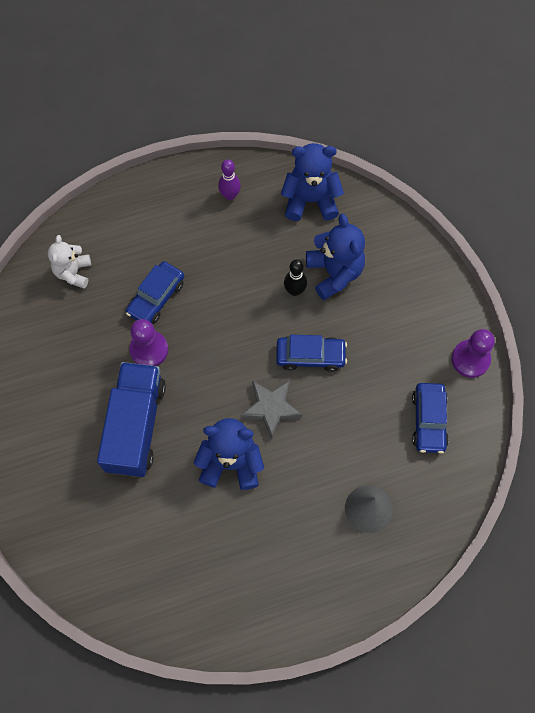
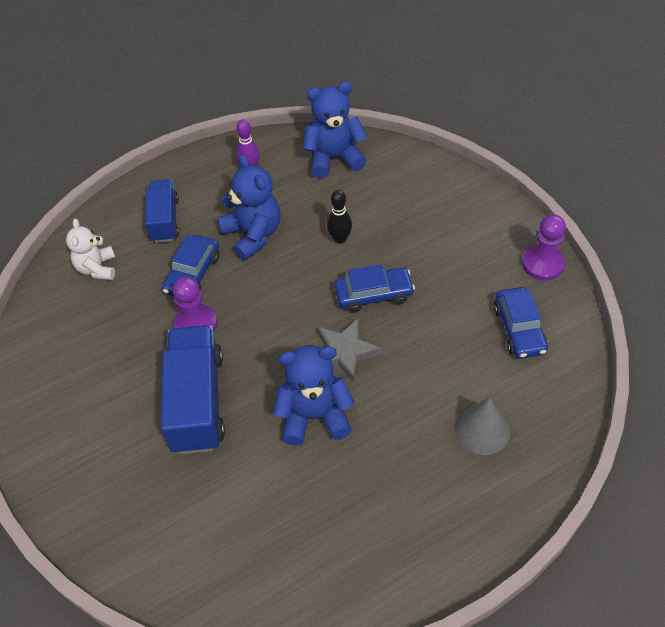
camera: 10 degrees left, 15 degrees down
blue teddy bear [306,214,365,300] -> blue teddy bear moved to [218,154,281,261]
none -> blue truck [145,179,179,243]

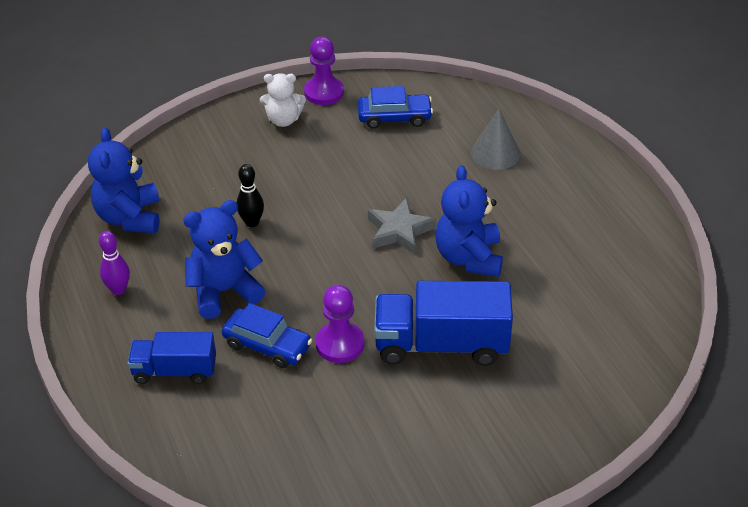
camera: 85 degrees left, 10 degrees down
white teddy bear [66,219,115,280] -> white teddy bear moved to [260,73,306,127]
blue car [334,264,415,313] -> none

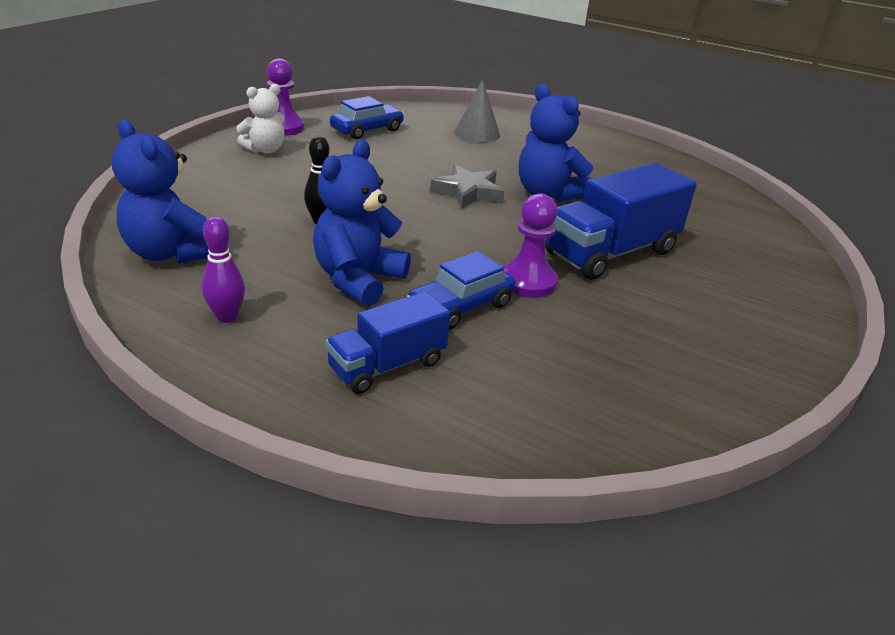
camera: 40 degrees left, 10 degrees down
blue car [222,303,312,368] -> blue car turned 150 degrees clockwise [407,251,516,330]

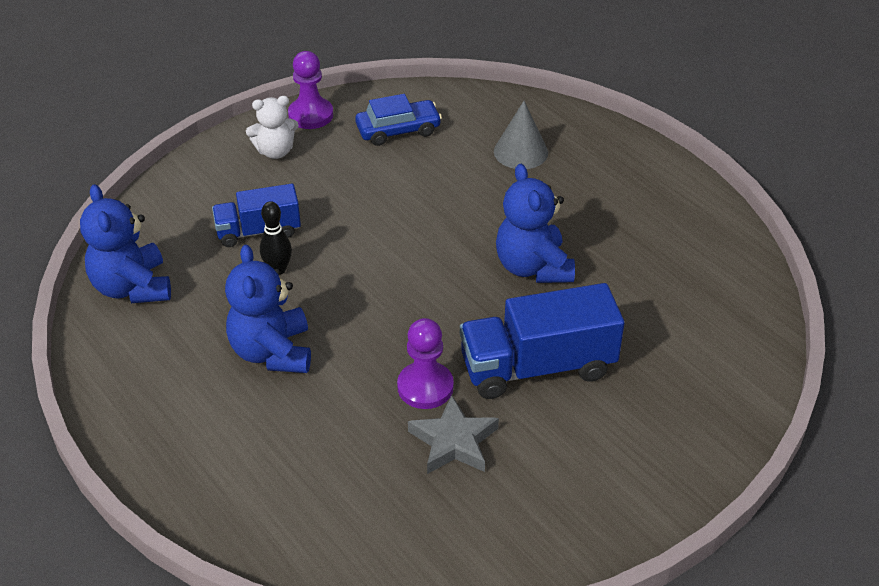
camera: 25 degrees right, 10 degrees up
purple bowling pin [202,216,245,323] -> none
blue teddy bear [313,140,411,306] -> blue teddy bear turned 60 degrees counterclockwise [225,245,311,373]
blue truck [325,291,450,394] -> blue truck moved to [212,184,301,247]
blue car [407,251,516,330] -> none
grey star [430,165,505,209] -> grey star moved to [408,395,499,474]

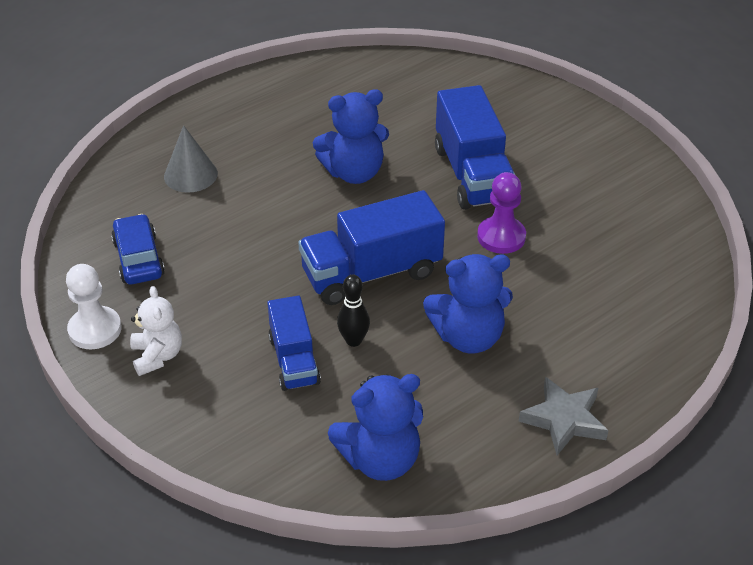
camera: 90 degrees left, 0 degrees up
purple pawn [288,51,333,129] -> white pawn [66,264,122,349]
grey star [408,395,499,474] -> grey star moved to [519,377,609,455]
none -> blue truck [298,190,445,305]

